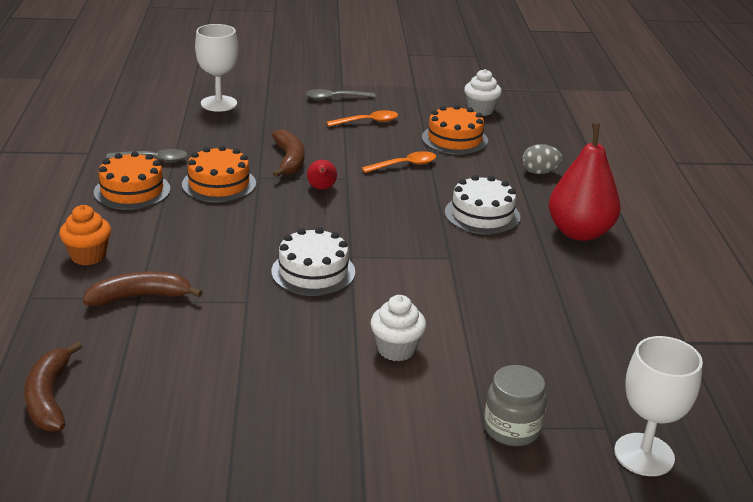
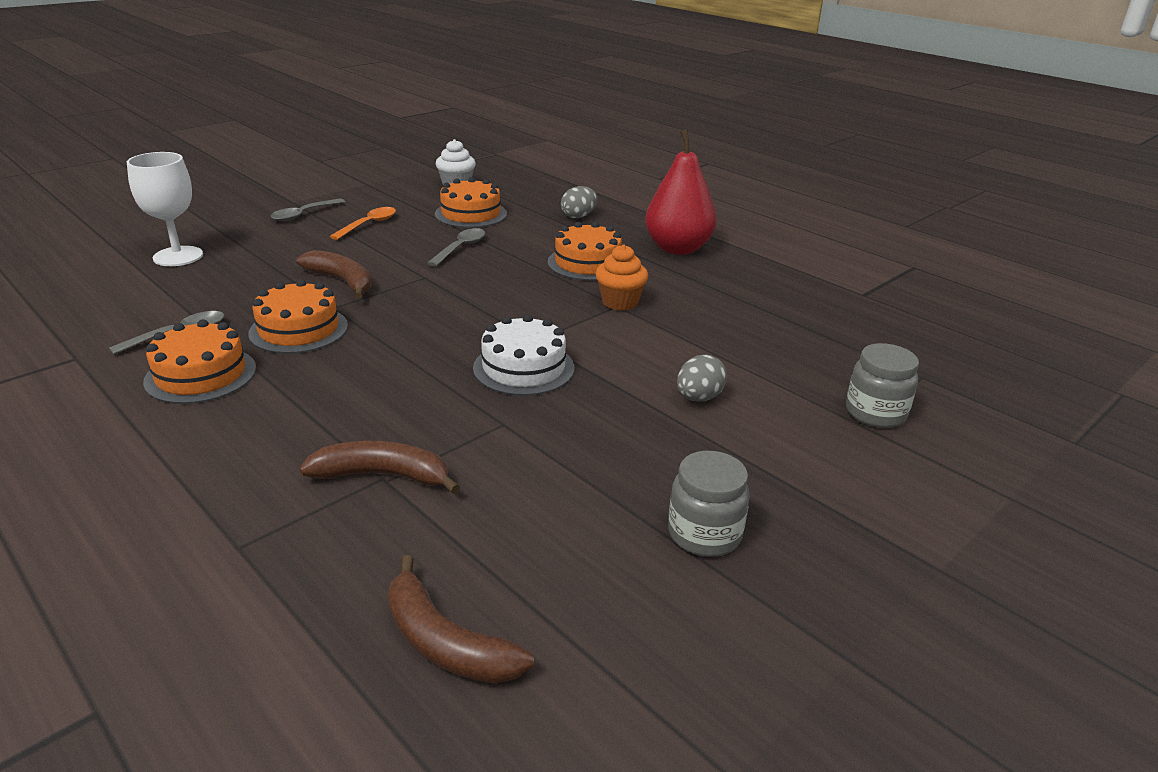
camera: 40 degrees left, 0 degrees up
orange cupcake [60,205,111,266] -> orange cupcake moved to [595,244,648,311]
brown banana [83,271,203,306] -> brown banana turned 60 degrees clockwise [299,441,460,494]
red pear [307,160,337,190] -> none
orange spoon [362,151,436,173] -> grey spoon [427,228,485,266]
white cupcake [371,295,426,361] -> grey egg [677,354,727,401]
white cake [445,175,520,235] -> orange cake [548,222,622,281]
white goblet [614,336,703,476] -> none
none -> grey jar [668,451,750,557]

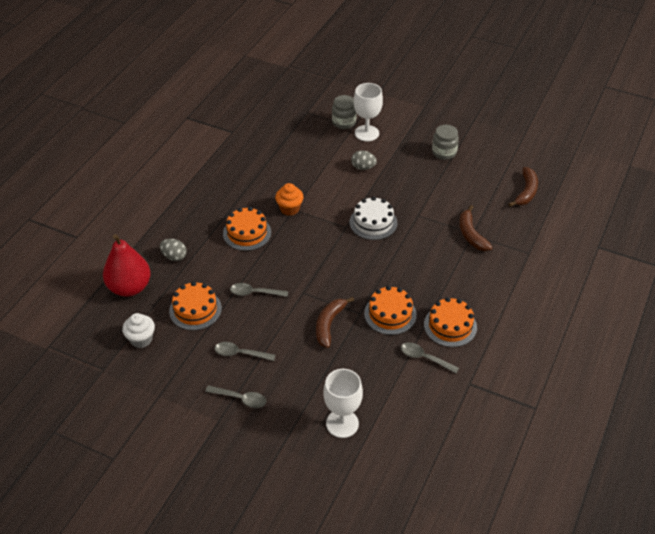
camera: 110 degrees left, 15 degrees up
orange spoon [330,207,396,240] -> grey spoon [215,342,276,361]
red pear [645,129,716,255] -> red pear moved to [103,234,151,297]
none -> white goblet [354,83,383,141]

